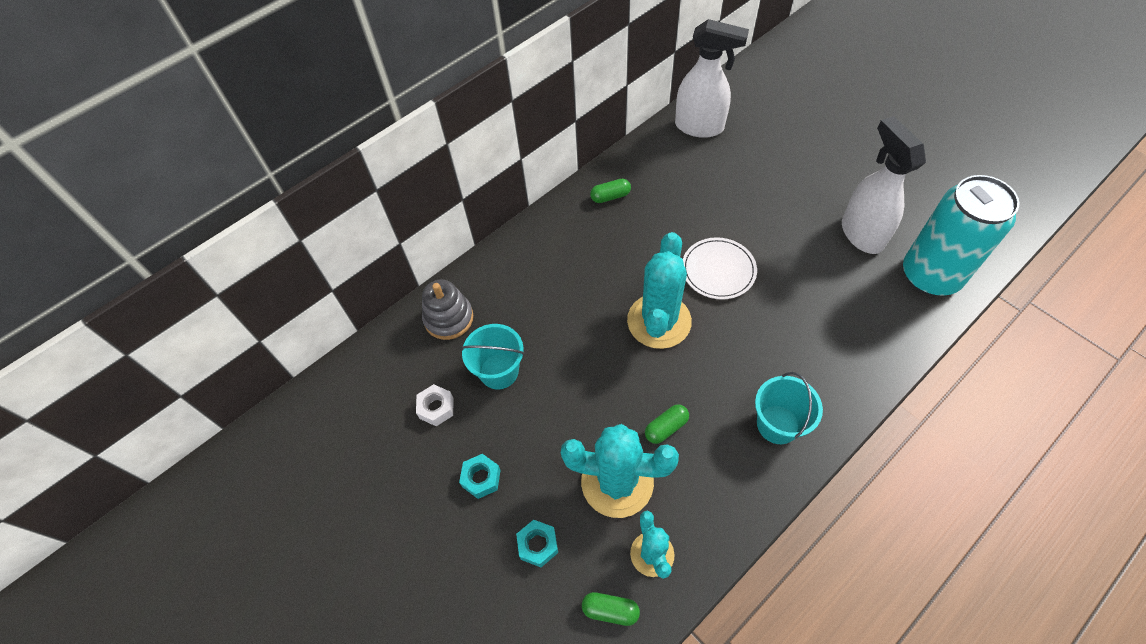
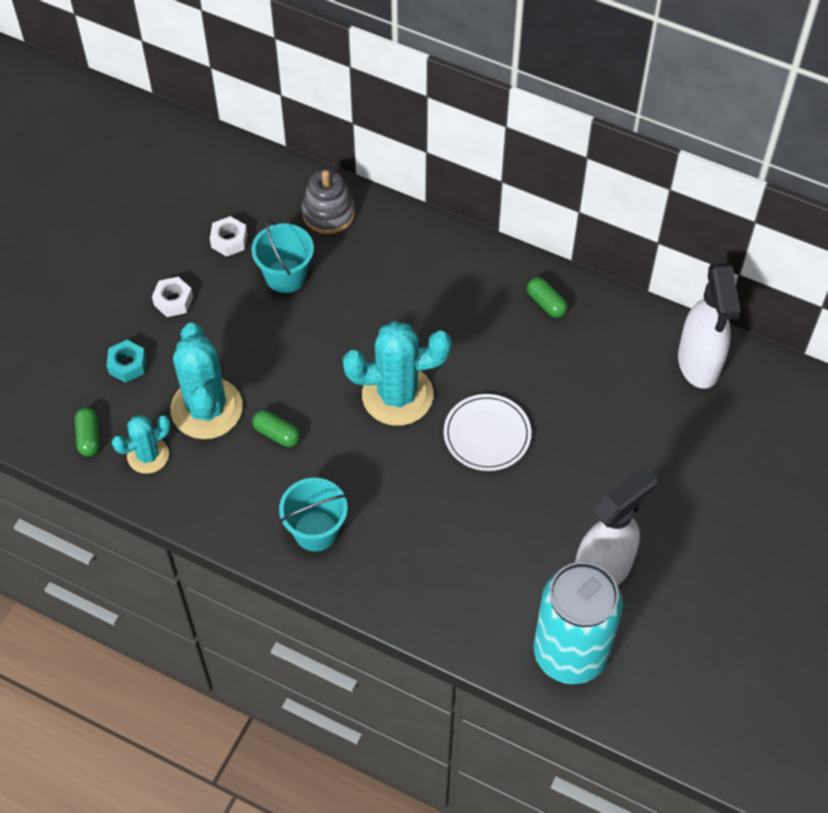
camera: 65 degrees right, 0 degrees up
turquoise nut [459,454,501,499] -> white nut [152,277,193,317]

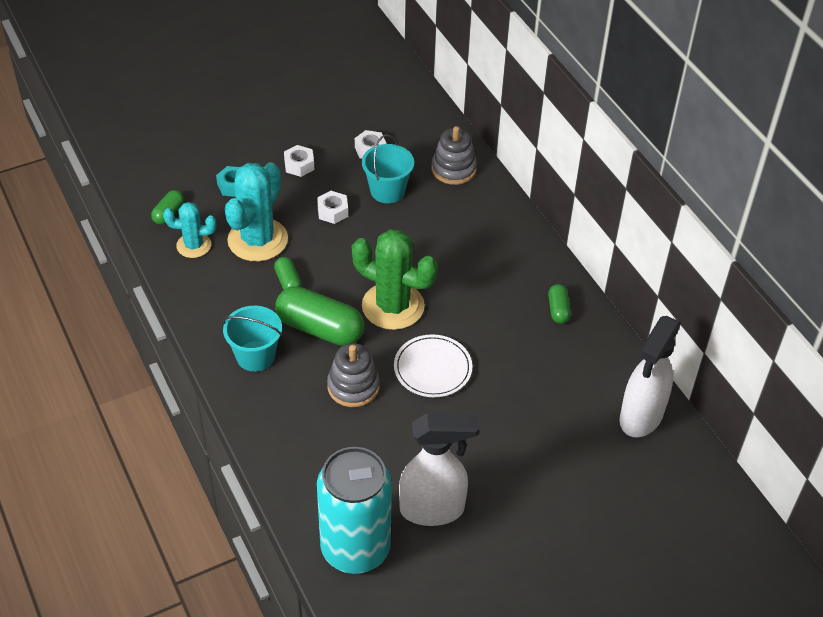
camera: 35 degrees right, 10 degrees down
turquoise cactus [343,321,451,426] -> green cactus [352,229,438,330]
none -> green capsule [275,286,364,346]
none -> white nut [317,191,348,224]
none -> grey stacking toy [327,343,380,407]

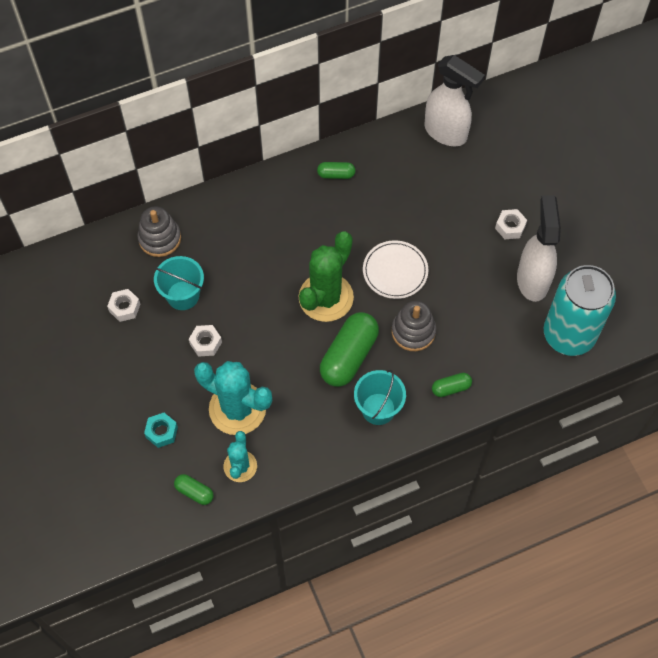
camera: 85 degrees left, 15 degrees up
green capsule [274,257,302,290] -> green capsule moved to [432,373,472,397]
white nut [284,145,314,177] -> white nut moved to [495,209,527,239]

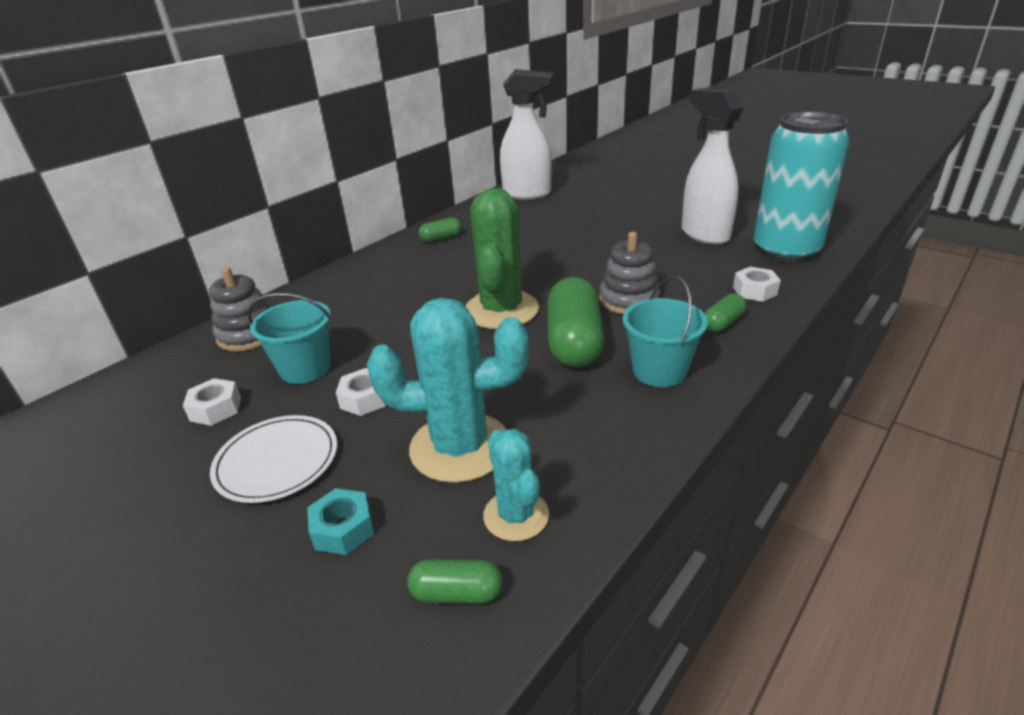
camera: 25 degrees left, 30 degrees down
white plate [363,240,428,299] -> white plate moved to [210,415,337,503]
white nut [495,209,527,239] -> white nut moved to [733,267,781,302]

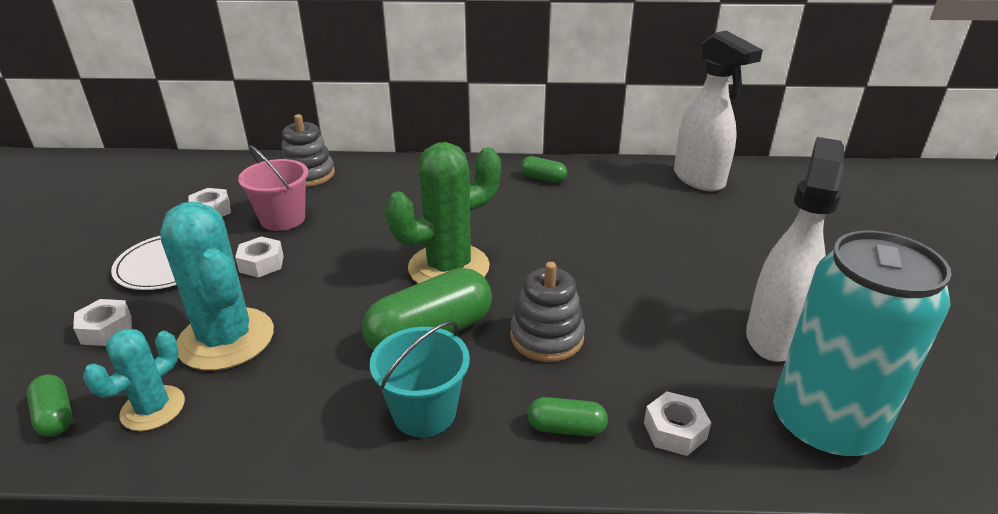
camera: 50 degrees right, 0 degrees up
turquoise bucket [248,293,331,384] -> pink bucket [238,145,308,231]
turquoise nut [307,488,374,555] -> white nut [73,299,132,346]

